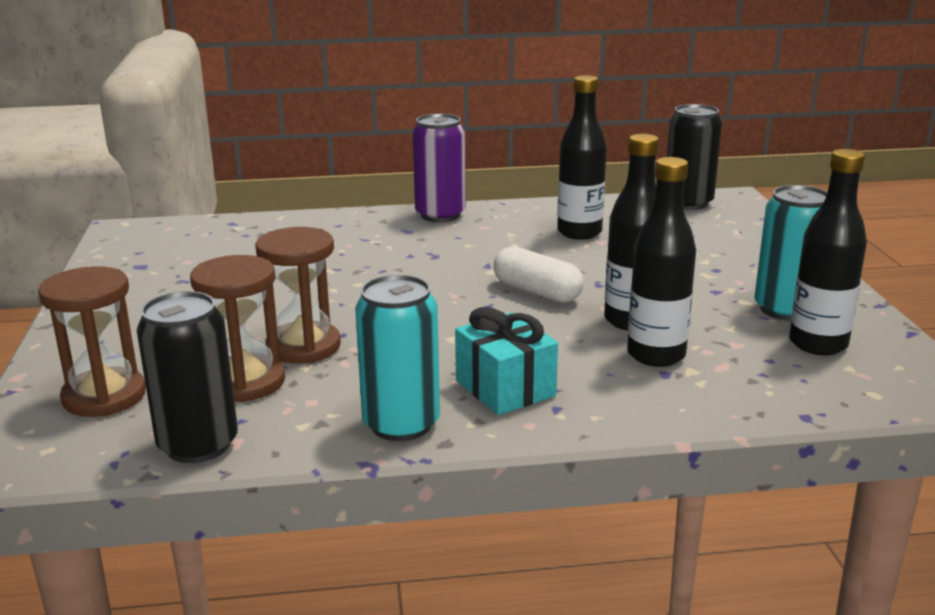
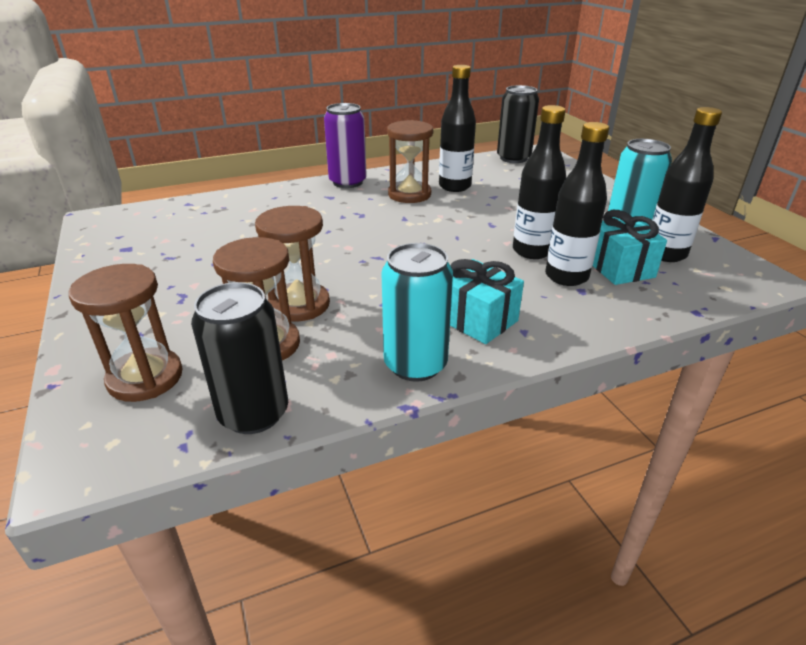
camera: 15 degrees left, 10 degrees up
white capsule [494,246,584,303] -> none
none -> brown hourglass [387,120,433,203]
none -> turquoise gift [593,210,667,285]

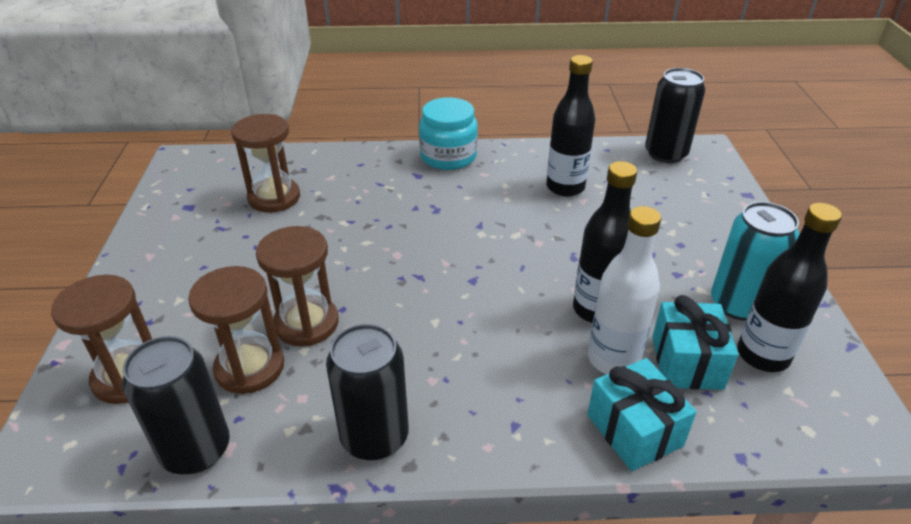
camera: 20 degrees right, 5 degrees up
purple can [324,103,367,188] -> turquoise jar [419,97,478,170]
turquoise can [382,243,453,382] -> black can [326,324,409,460]
brown hourglass [387,120,433,203] -> brown hourglass moved to [231,114,300,213]
turquoise gift [450,259,524,344] -> turquoise gift moved to [587,358,697,471]
black bottle [545,122,609,286] -> white bottle [588,206,661,374]

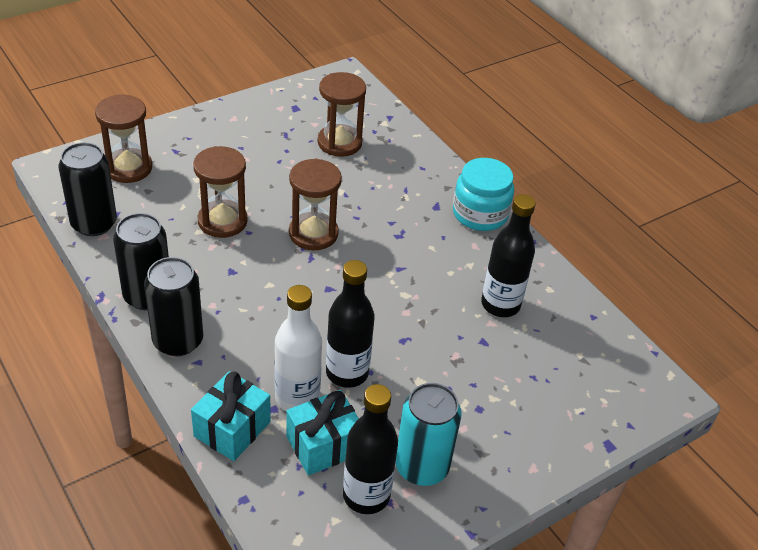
camera: 55 degrees right, 5 degrees up
brown hourglass [188,266,284,394] -> brown hourglass moved to [289,159,342,250]
black can [645,68,705,163] -> black can moved to [144,257,203,356]

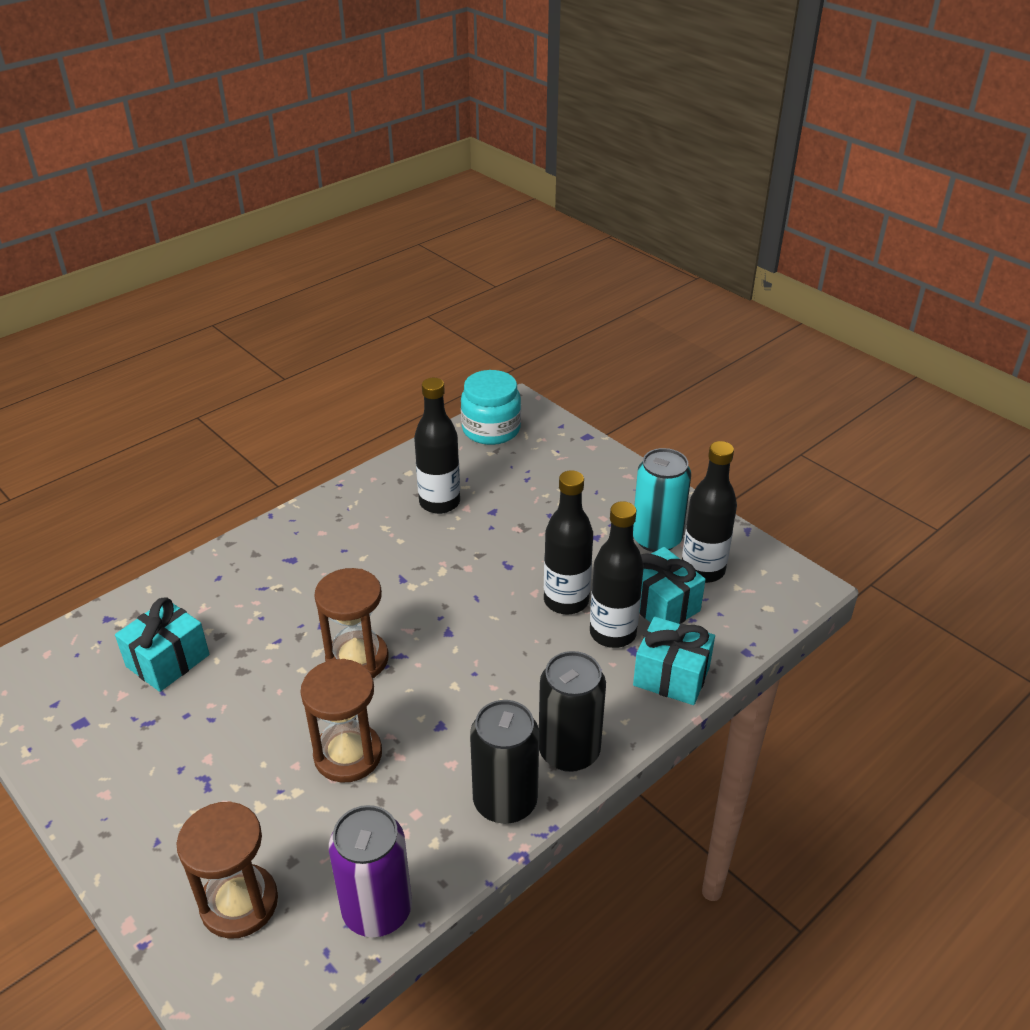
camera: 95 degrees left, 5 degrees down
black can [58,142,117,236] -> purple can [329,805,412,937]
white bottle [274,285,322,412] -> black bottle [590,501,644,648]
brown hourglass [317,72,366,157] -> turquoise gift [115,597,209,692]
turquoise jar [453,158,514,231] -> turquoise jar moved to [461,370,521,445]

